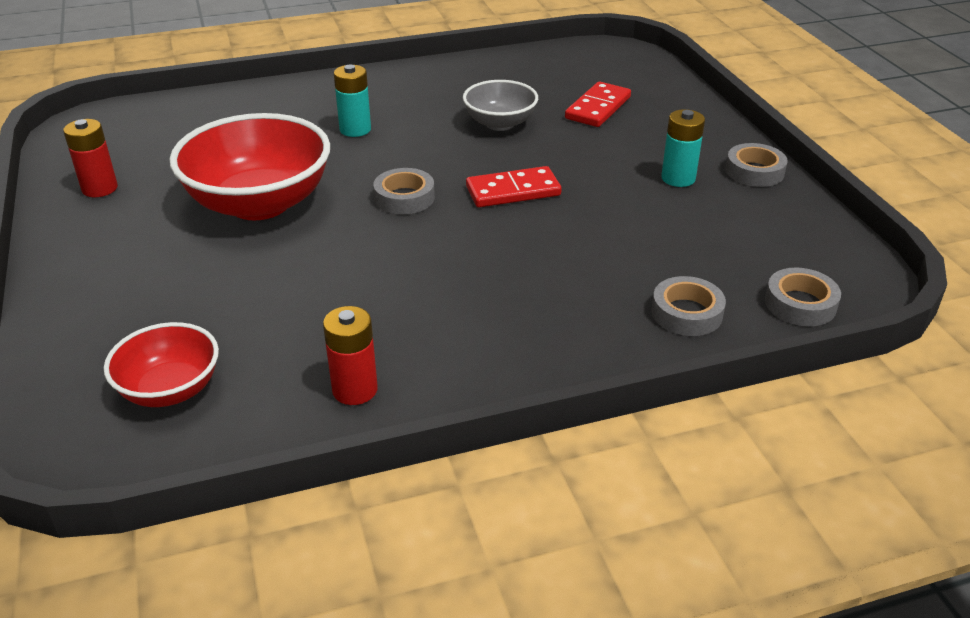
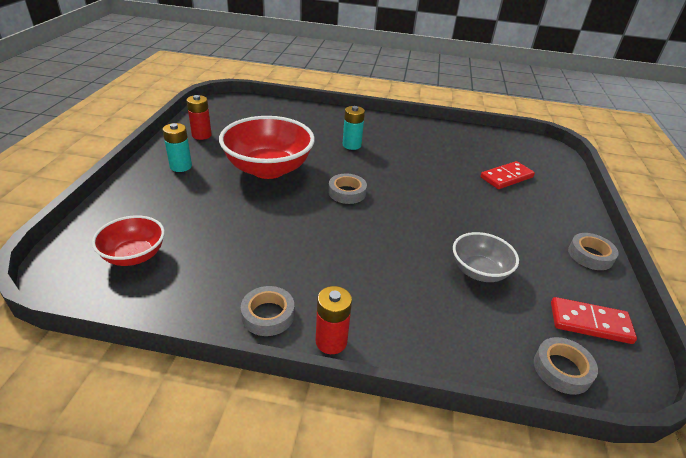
camera: 25 degrees right, 0 degrees up
red battery [323,306,378,405] -> red battery moved to [316,286,352,354]
grey bowl [463,80,538,131] -> grey bowl moved to [453,232,519,282]
red domino [466,166,562,207] -> red domino moved to [551,297,637,344]
grey tape [651,276,726,336] -> grey tape moved to [241,286,294,336]
turquoise battery [661,109,705,187] -> turquoise battery moved to [162,123,192,172]

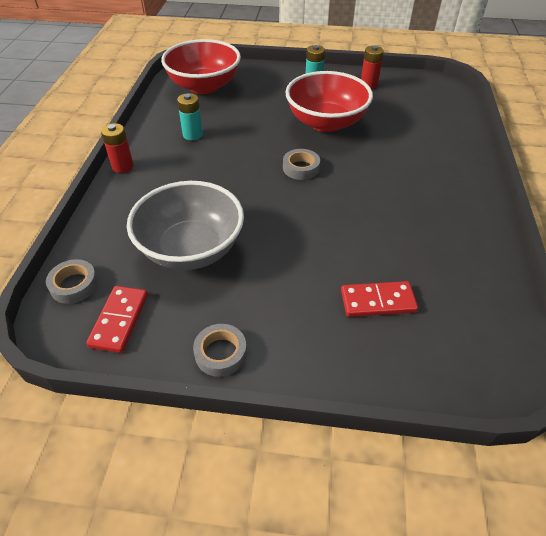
camera: 90 degrees right, 10 degrees up
red bowl [92,215,165,266] -> red bowl [161,39,241,94], size x1.80
grey tape [241,286,294,336] -> none
turquoise battery [343,106,365,150] -> turquoise battery moved to [177,93,203,140]
grey bowl [453,232,519,282] -> grey bowl [127,181,244,270], size x1.80
red domino [480,161,535,189] -> red domino turned 60 degrees counterclockwise [341,281,418,317]

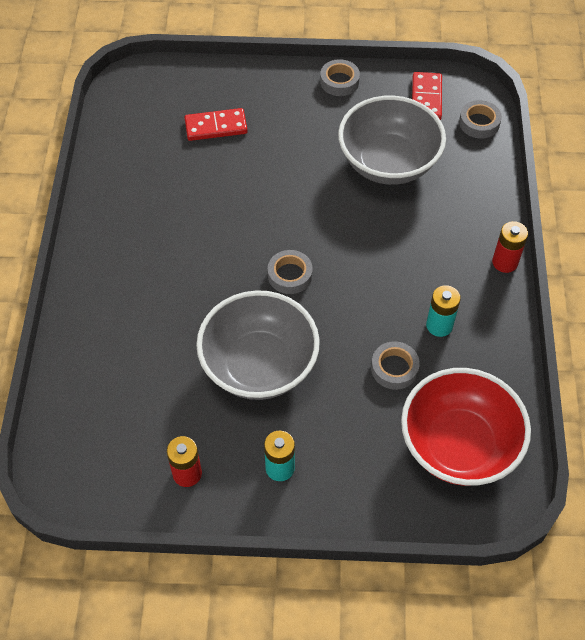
camera: 175 degrees right, 10 degrees up
red bowl [285,71,373,132] -> grey bowl [196,290,320,400]
none -> grey tape [371,341,420,390]

